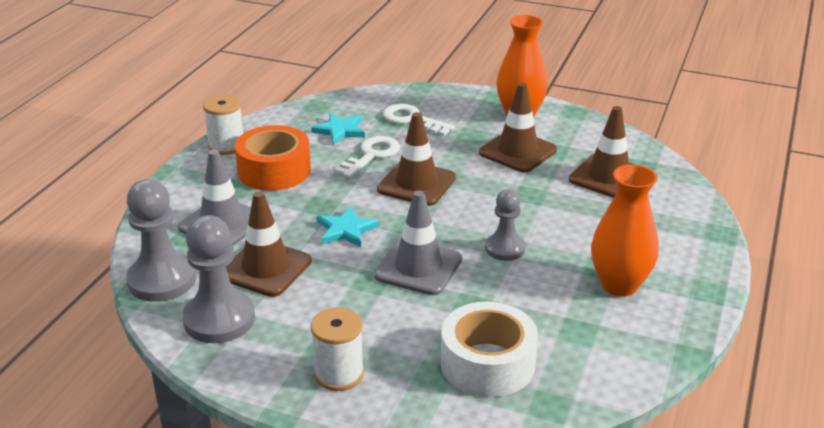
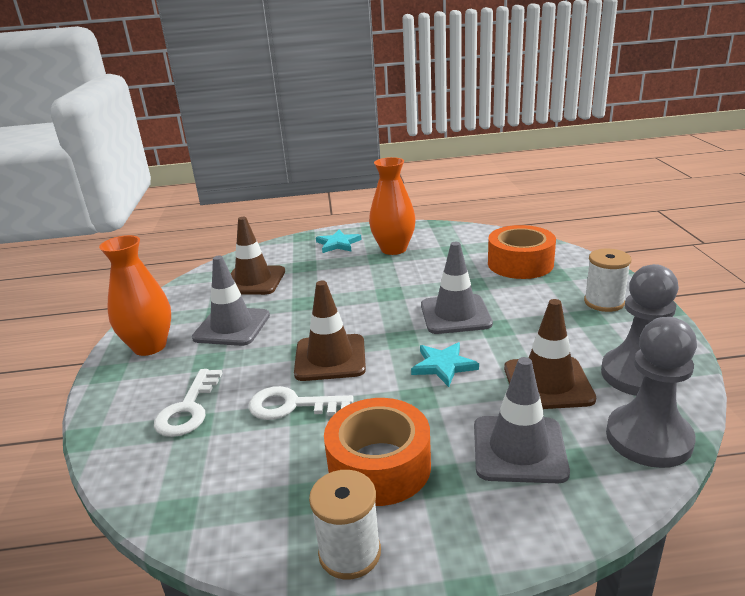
camera: 115 degrees left, 5 degrees down
turquoise star [311,113,365,145] -> turquoise star moved to [316,230,362,253]
white tape [441,302,538,397] -> orange tape [488,225,556,279]
brown traffic cone [479,83,557,172] -> grey traffic cone [192,256,270,346]
grey pawn [485,189,526,261] -> none

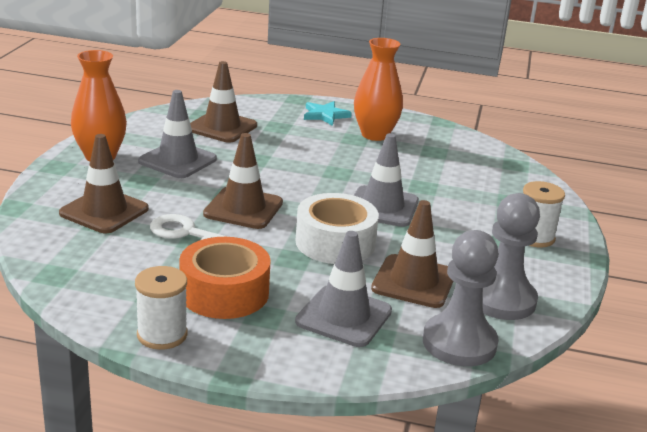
camera: 15 degrees right, 0 degrees up
white key [154,369,222,437] -> brown traffic cone [59,134,149,233]
turquoise star [411,342,479,387] -> white tape [296,193,379,264]
orange tape [488,225,556,279] -> none

